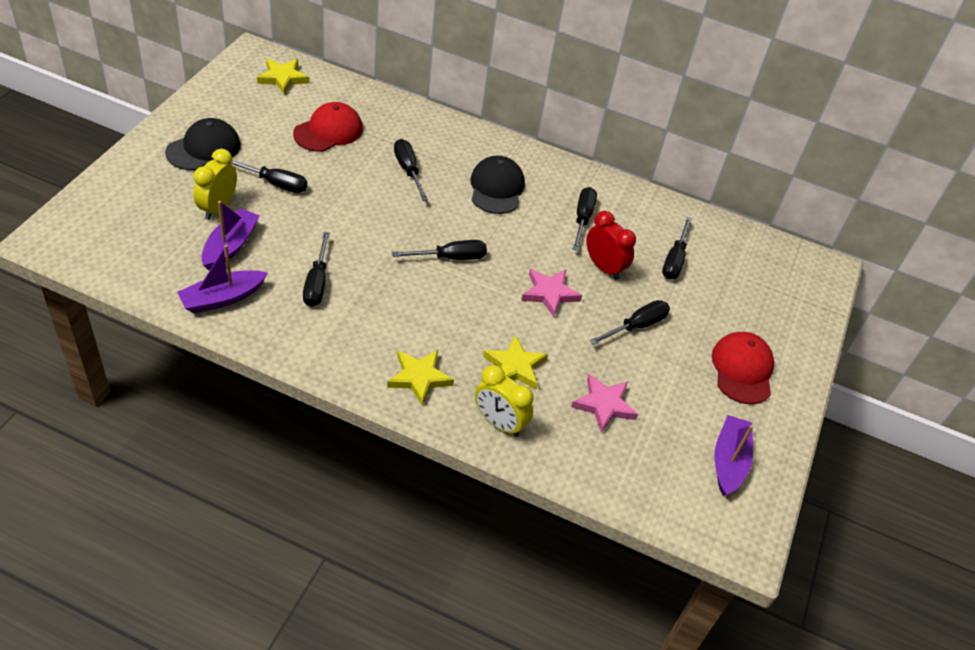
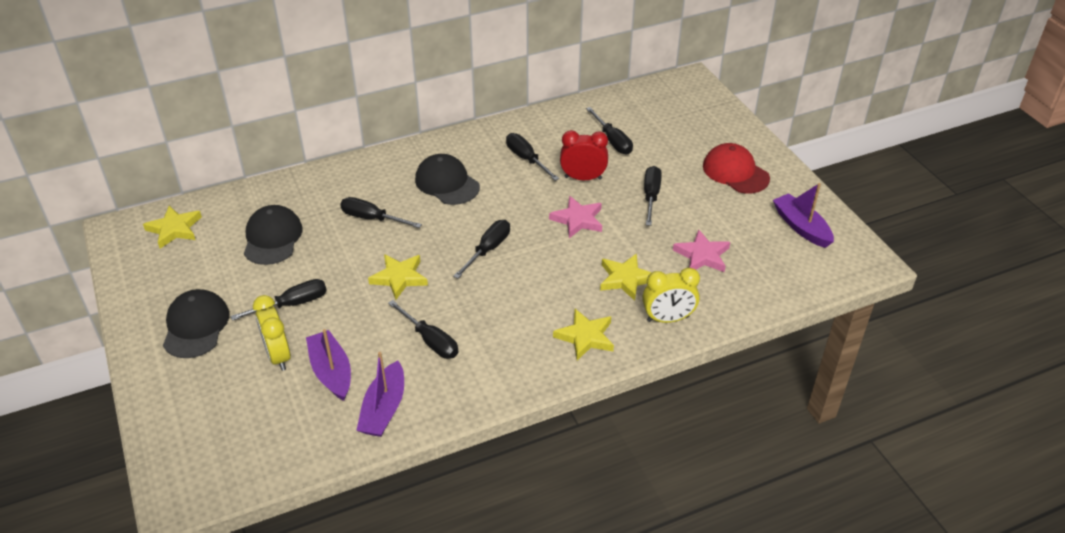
camera: 40 degrees left, 5 degrees down
red cap [293,102,363,152] -> black cap [244,205,303,265]
none -> yellow star [368,254,428,300]

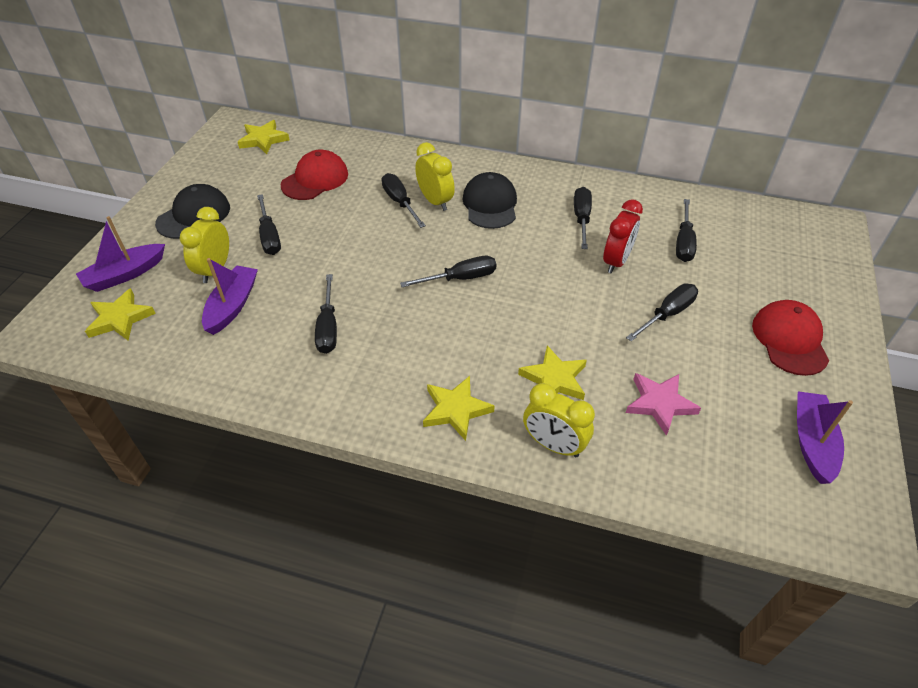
camera: 40 degrees right, 5 degrees up
black screwdriver [230,279,327,321] -> black screwdriver turned 60 degrees clockwise [257,194,281,255]
black cap [244,205,303,265] -> red cap [281,149,348,200]
purple boat [356,352,404,437] -> purple boat moved to [76,216,165,292]
yellow star [368,254,428,300] -> yellow star moved to [85,288,156,340]
pink star [549,196,602,238] -> none
red clock [560,130,608,180] -> red clock turned 75 degrees clockwise [603,199,643,274]
none -> yellow clock [415,142,455,211]

